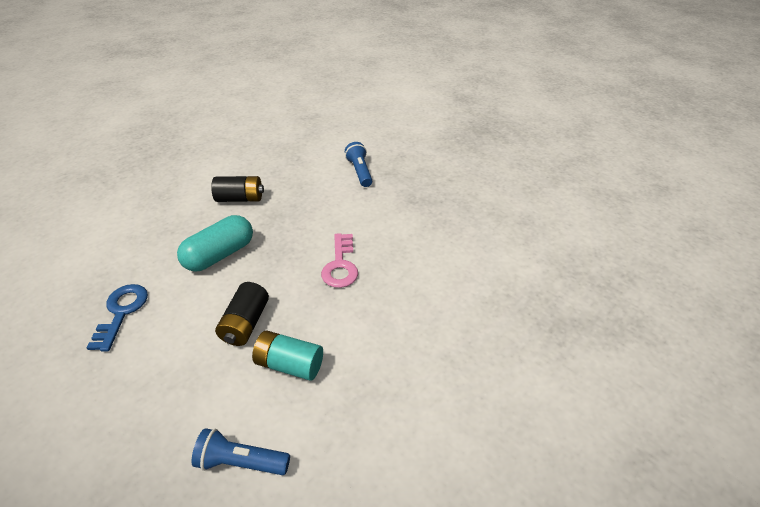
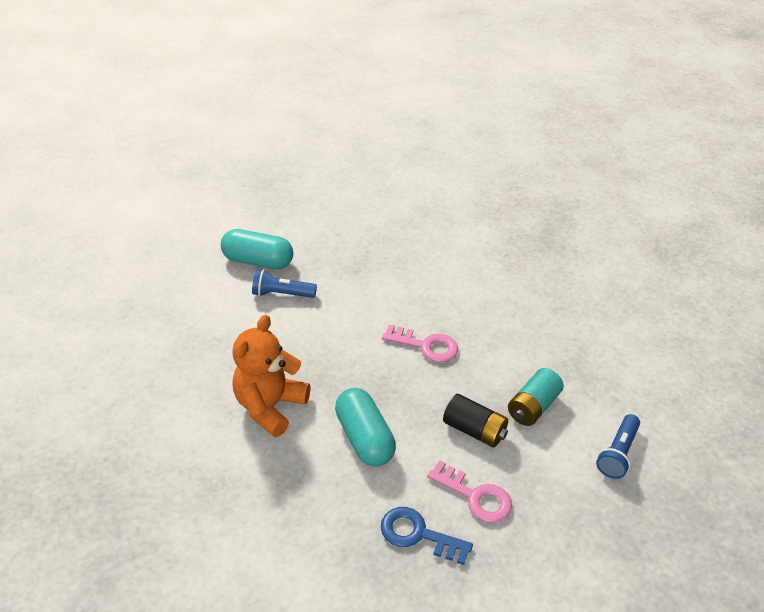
camera: 70 degrees left, 0 degrees up
black battery [211,176,264,202] -> orange teddy bear [232,315,311,437]
none -> turquoise capsule [221,229,293,269]
none -> pink key [427,460,512,523]

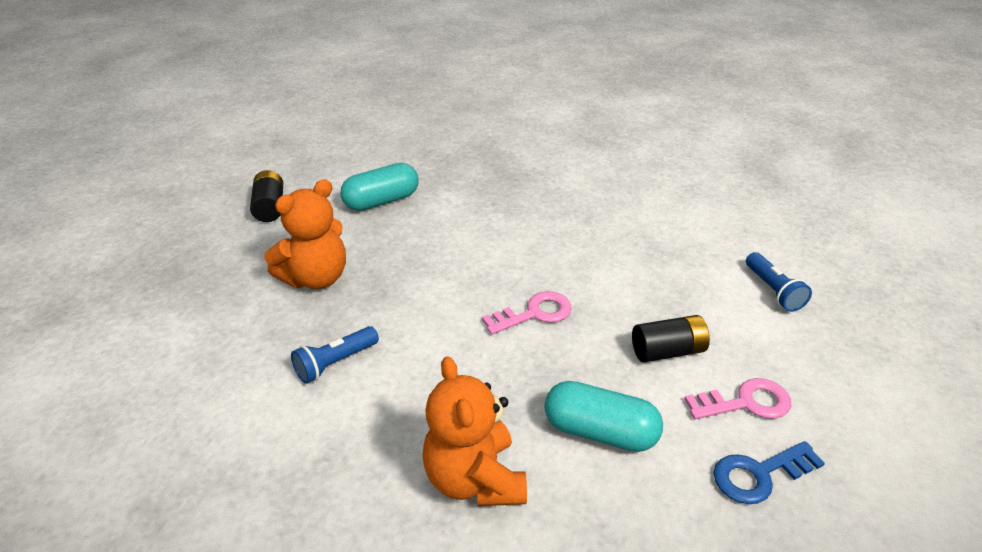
camera: 45 degrees left, 5 degrees down
turquoise capsule [221,229,293,269] -> turquoise capsule moved to [340,163,419,211]
turquoise battery [508,368,564,426] -> none
none -> black battery [250,170,283,222]
none -> orange teddy bear [264,179,346,289]

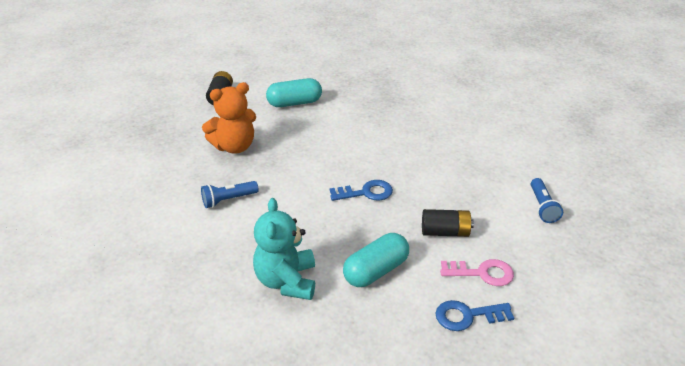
camera: 15 degrees right, 0 degrees up
orange teddy bear [423,356,527,506] -> turquoise teddy bear [253,198,315,300]
pink key [482,291,572,335] -> blue key [330,180,393,201]
turquoise capsule [544,381,663,452] -> turquoise capsule turned 75 degrees counterclockwise [343,233,409,287]

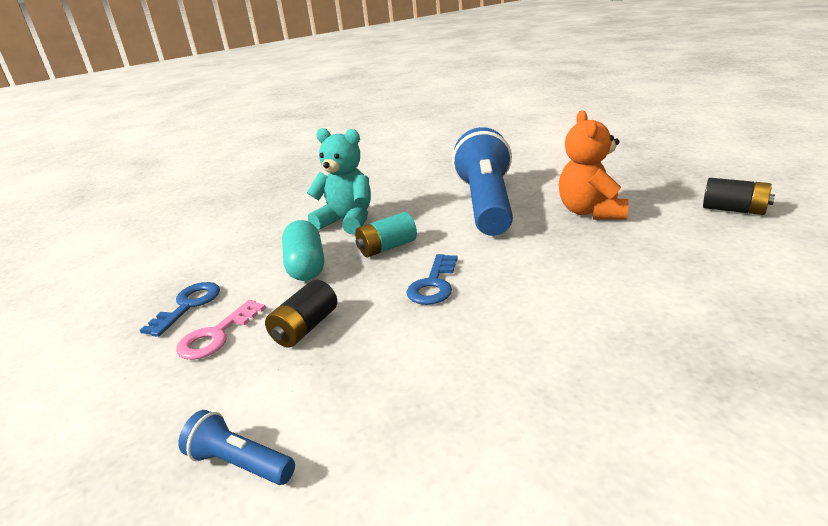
camera: 120 degrees right, 10 degrees down
blue flashlight [201,181,259,208] -> blue flashlight [452,127,513,236], size x2.35
turquoise capsule [266,78,322,107] -> none
none -> turquoise battery [355,212,417,257]

